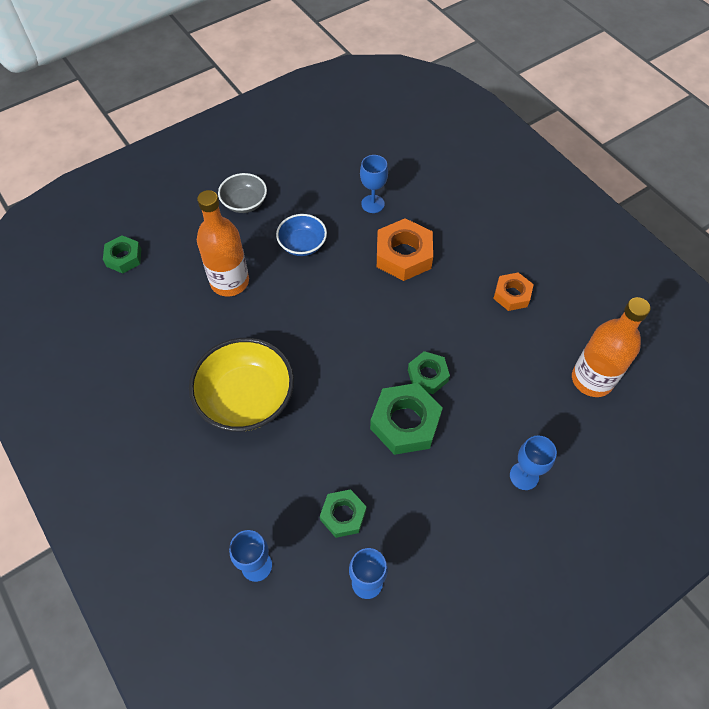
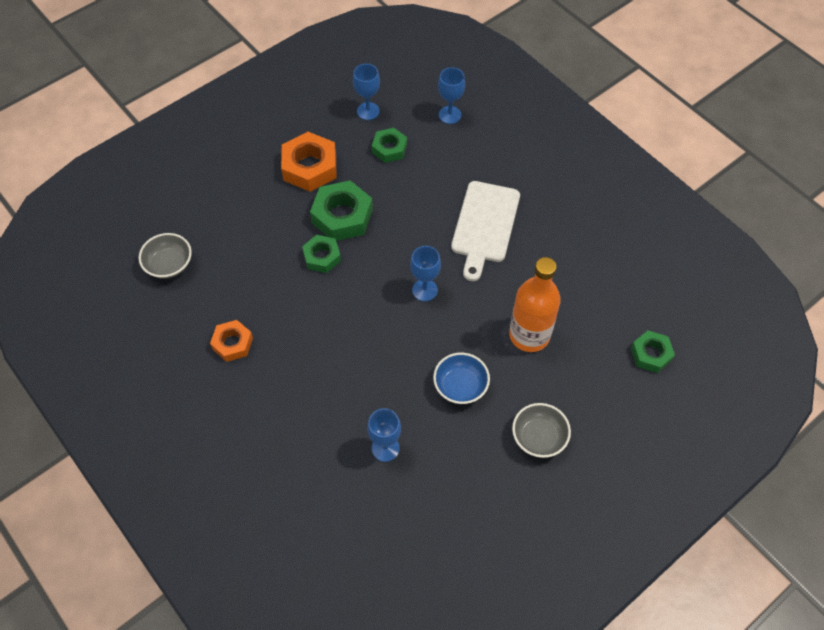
camera: 175 degrees right, 0 degrees up
yellow bowl [189,338,294,432] -> white cutting board [451,181,520,281]
orange nut [377,218,433,281] -> orange nut moved to [281,132,336,192]
blue goblet [510,436,557,490] -> blue goblet moved to [410,246,441,301]
orange bottle [572,297,651,397] -> grey bowl [139,233,192,279]

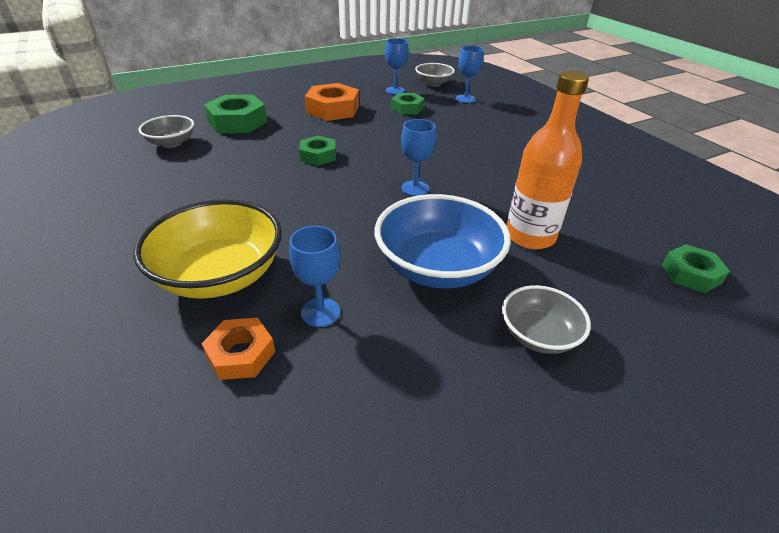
camera: 10 degrees right, 20 degrees down
orange nut [210,320,253,362] -> orange nut moved to [201,318,275,380]
green nut [310,180,373,241] -> green nut moved to [204,95,267,134]
blue bowl [433,352,490,404] -> blue bowl [374,194,511,288], size x1.78
white cutting board [451,181,520,281] -> none
none -> yellow bowl [133,199,282,299]
none -> grey bowl [415,63,455,87]

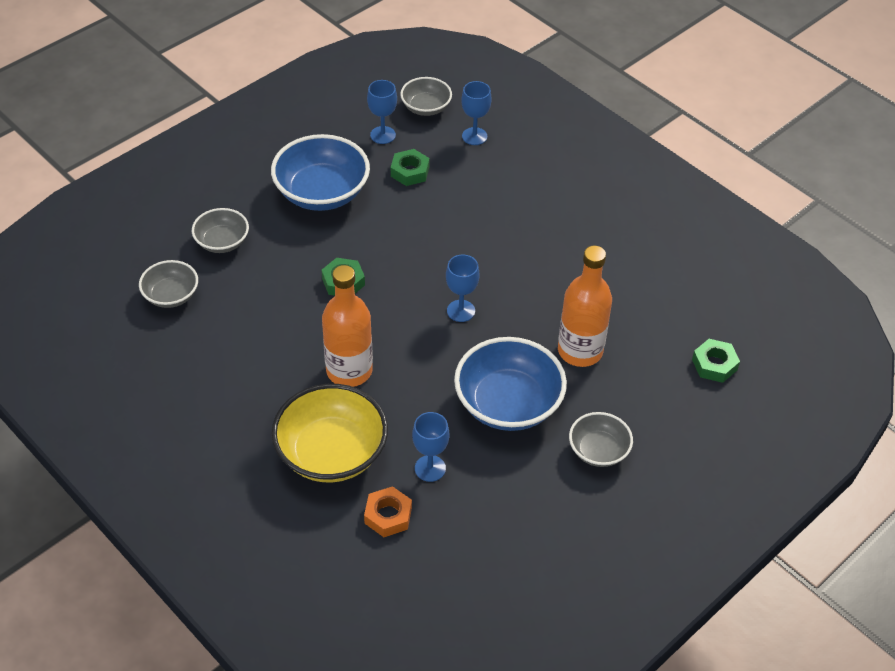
camera: 15 degrees left, 10 degrees up
green nut [204,95,267,134] -> grey bowl [192,208,249,253]
orange nut [305,83,359,121] -> blue bowl [271,134,370,211]
none -> orange bottle [322,265,373,387]

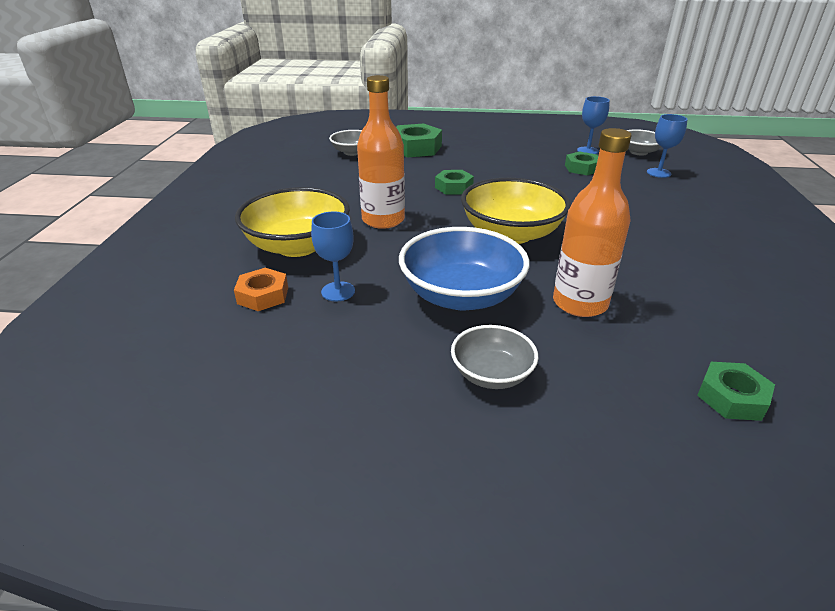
camera: 50 degrees right, 15 degrees down
grey bowl [192,208,249,253] -> green nut [396,124,442,158]
blue bowl [271,134,370,211] -> none
blue goblet [446,255,480,322] -> yellow bowl [461,178,571,244]

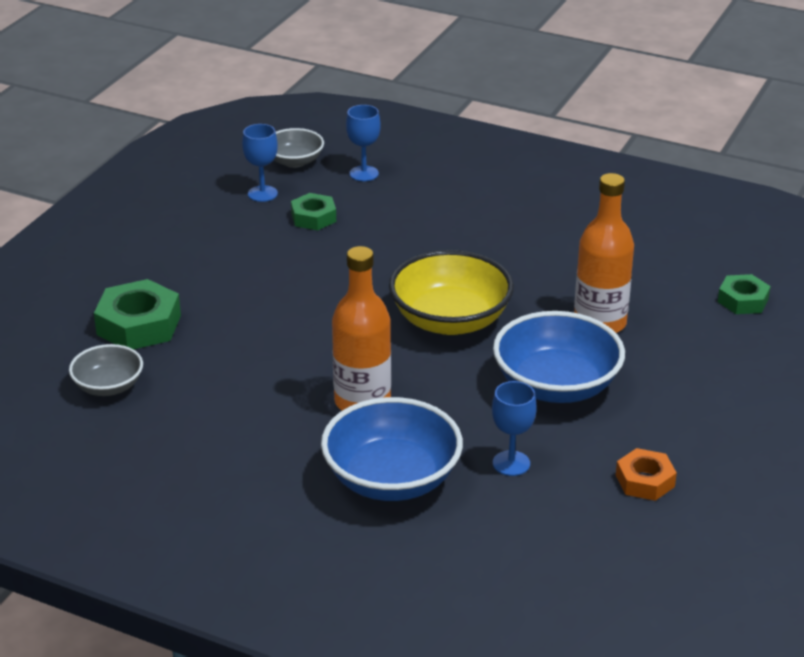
camera: 70 degrees left, 0 degrees up
orange nut [234,268,288,311] -> orange nut moved to [616,448,677,501]
yellow bowl [235,187,350,257] -> blue bowl [321,397,463,501]
green nut [435,170,474,195] -> none
grey bowl [451,325,538,389] -> none

